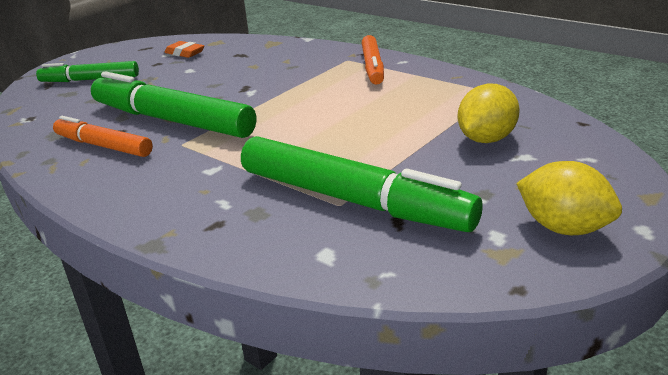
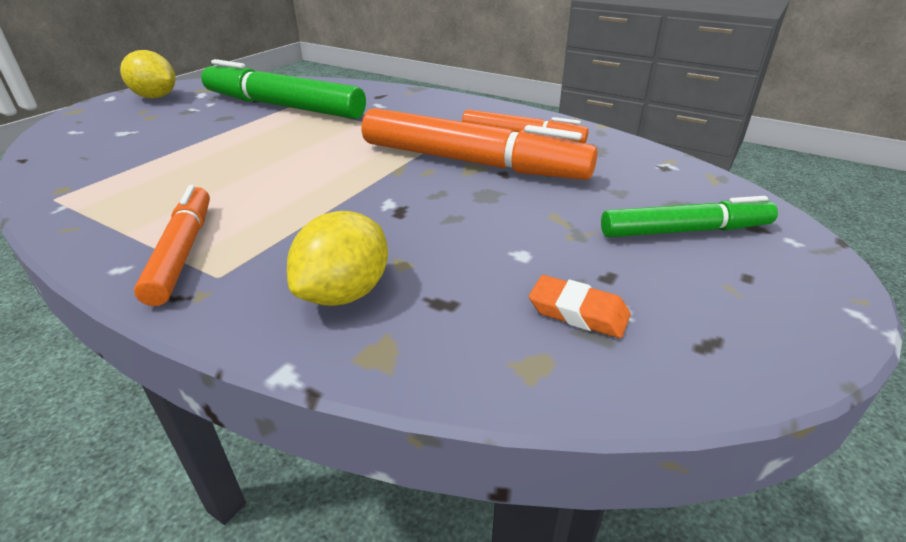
camera: 170 degrees right, 5 degrees up
green marker [91,71,256,138] -> orange marker [362,108,598,180]
yellow lemon [458,83,520,143] -> yellow lemon moved to [287,211,388,306]

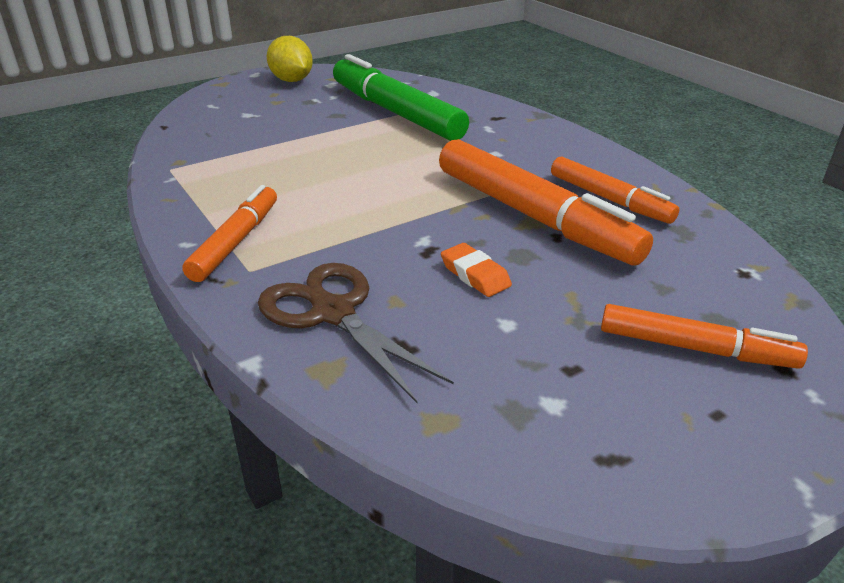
camera: 25 degrees right, 0 degrees up
yellow lemon [287,211,388,306] -> brown scissors [258,263,454,404]
orange eraser [529,275,631,338] -> orange eraser moved to [441,243,512,297]
green marker [601,196,778,237] -> orange marker [601,304,808,369]

